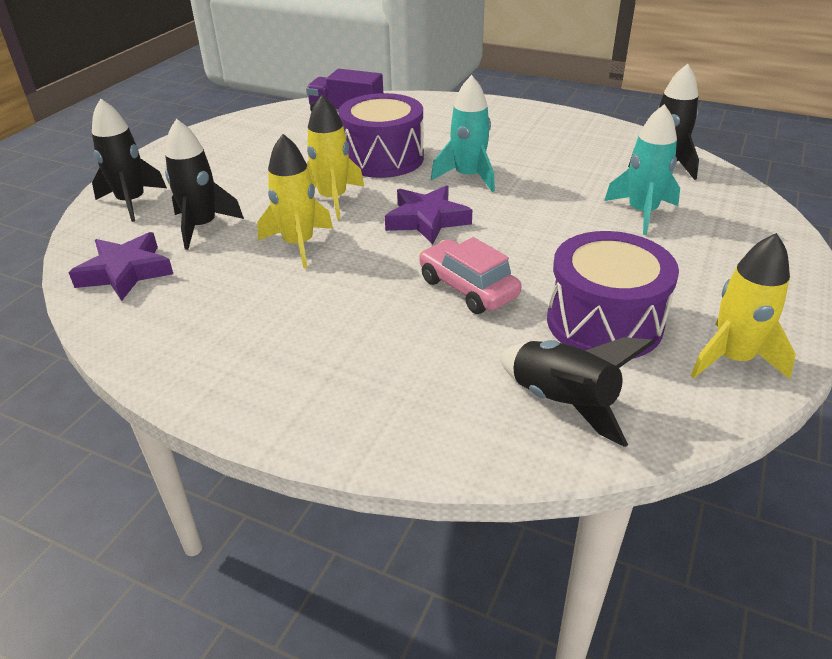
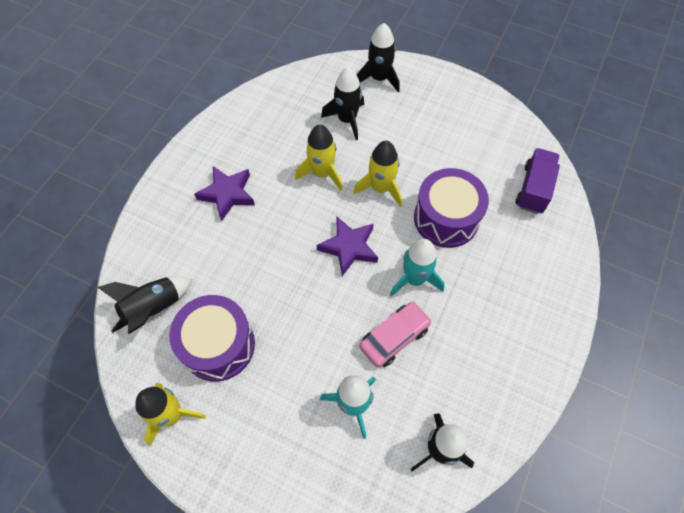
camera: 90 degrees right, 25 degrees up
purple star [69,232,173,301] -> purple star moved to [194,166,255,221]
pink car [419,237,522,314] -> pink car moved to [360,302,432,367]

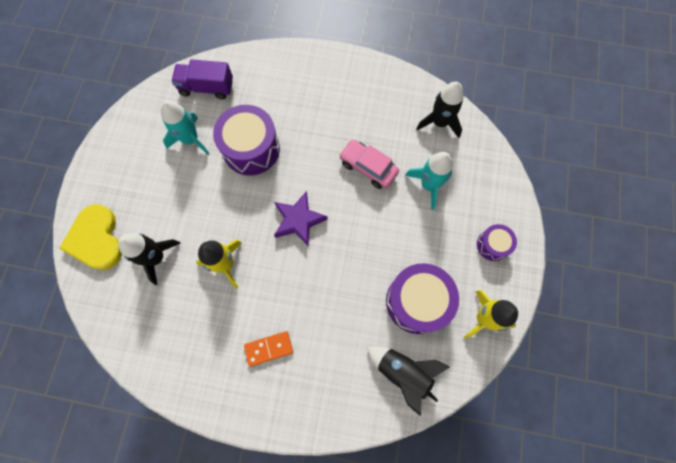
camera: 105 degrees left, 10 degrees up
purple star [194,166,255,221] -> orange domino [244,331,293,367]
yellow rocket [353,141,402,207] -> none
black rocket [357,23,400,92] -> yellow heart [59,204,122,270]
turquoise rocket [390,239,445,297] -> turquoise rocket moved to [161,101,210,155]
none -> purple drum [477,224,517,261]

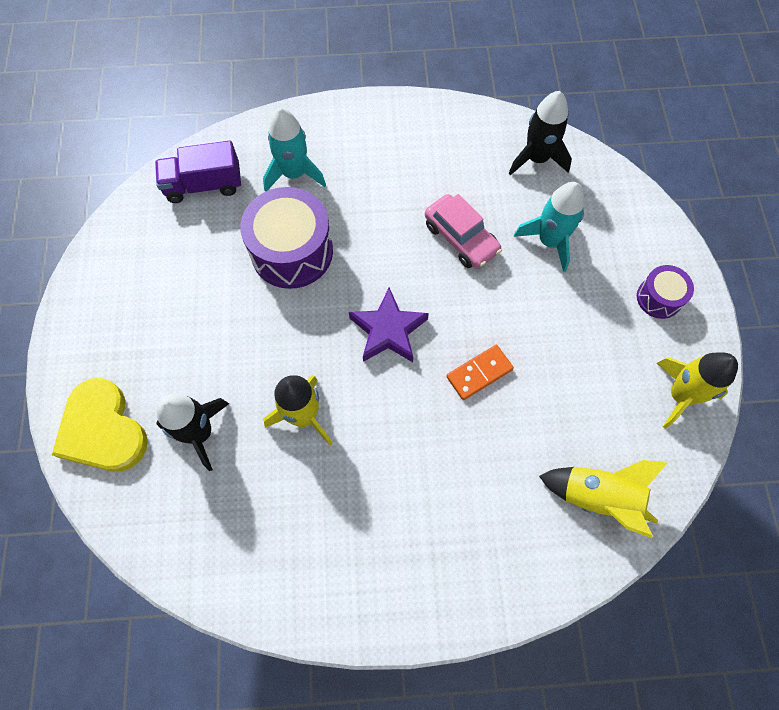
camera: 15 degrees left, 5 degrees down
turquoise rocket [161,101,210,155] -> turquoise rocket moved to [263,108,326,192]
orange domino [244,331,293,367] -> orange domino moved to [446,345,514,400]
pink car [339,139,399,189] -> pink car turned 150 degrees counterclockwise [425,194,502,269]
black rocket [367,346,450,416] -> yellow rocket [539,460,667,538]
purple drum [386,263,459,334] -> none

